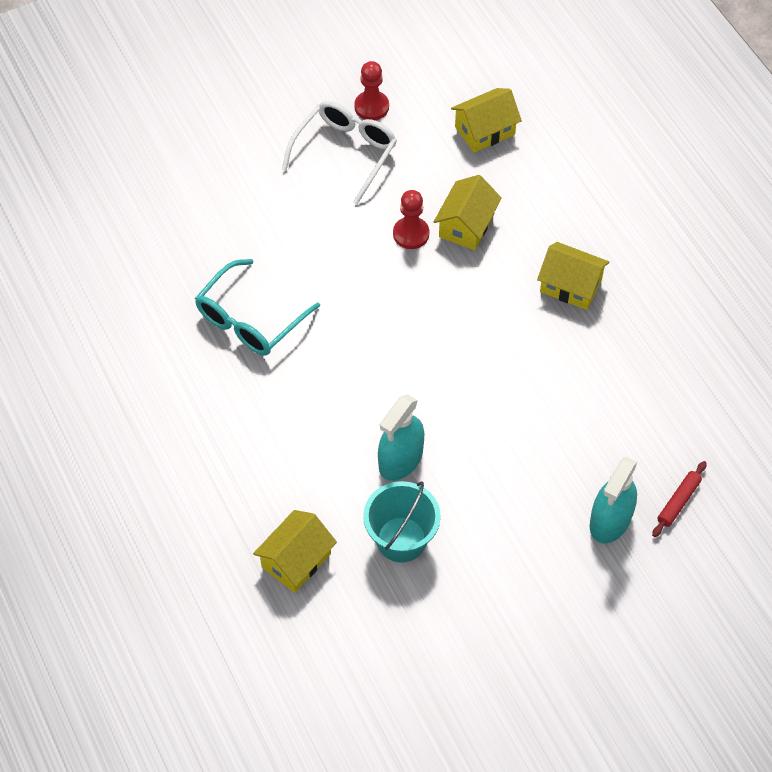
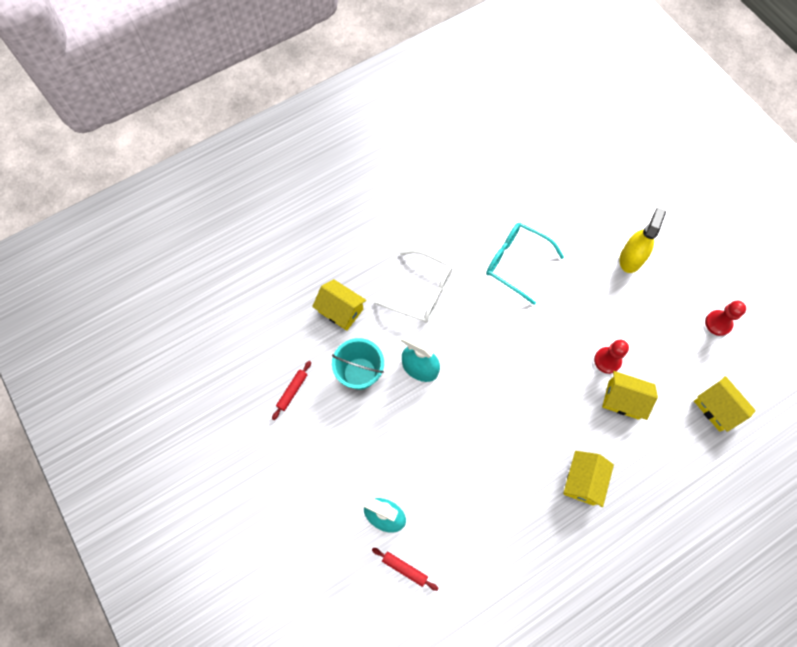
camera: 85 degrees right, 10 degrees up
white glasses [282,101,397,205] -> white glasses moved to [374,250,453,323]
none -> red rolling pin [272,361,311,420]
none -> yellow spray bottle [619,207,666,273]

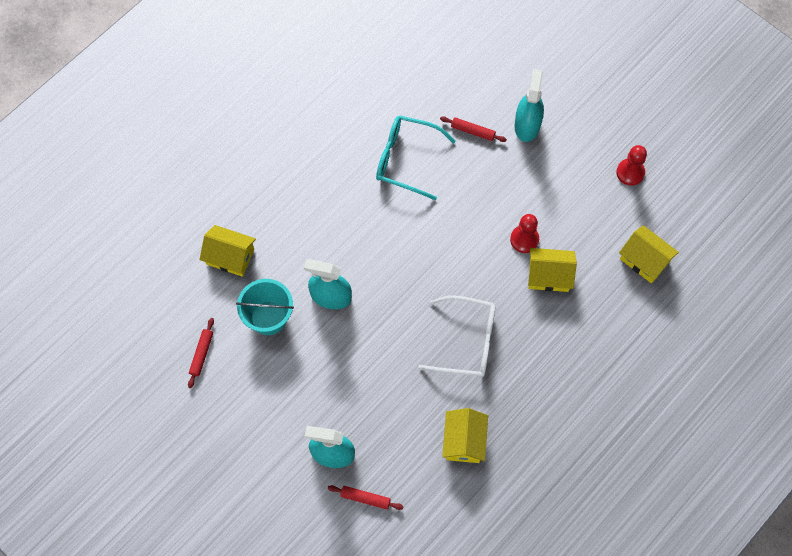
camera: 15 degrees left, 0 degrees up
white glasses [374,250,453,323] -> white glasses moved to [418,295,495,377]
yellow house [564,451,614,507] -> yellow house moved to [442,408,488,463]
yellow spray bottle [619,207,666,273] -> turquoise spray bottle [515,69,544,142]
none -> red rolling pin [440,116,507,142]

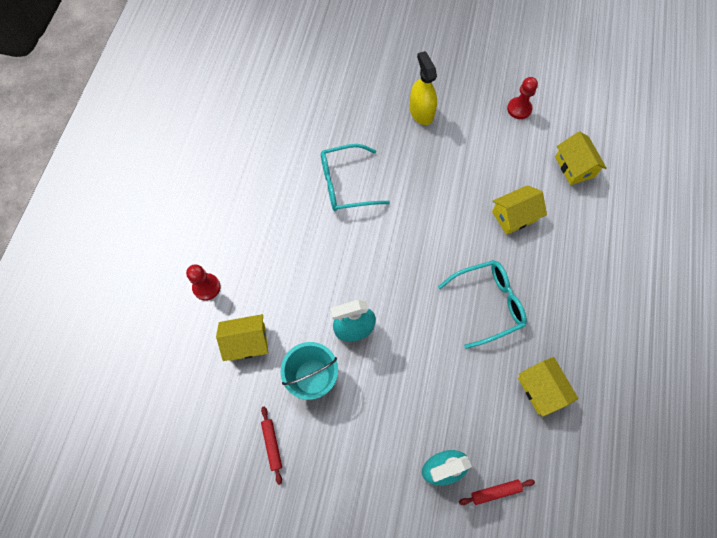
camera: 30 degrees left, 0 degrees up
white glasses [418,295,495,377] -> turquoise glasses [438,260,527,349]
red rolling pin [440,116,507,142] -> none
red pawn [510,214,539,253] -> red pawn moved to [186,264,221,301]
turquoise spray bottle [515,69,544,142] -> yellow spray bottle [409,51,437,125]
yellow house [619,225,679,283] -> yellow house turned 60 degrees clockwise [555,131,607,185]

